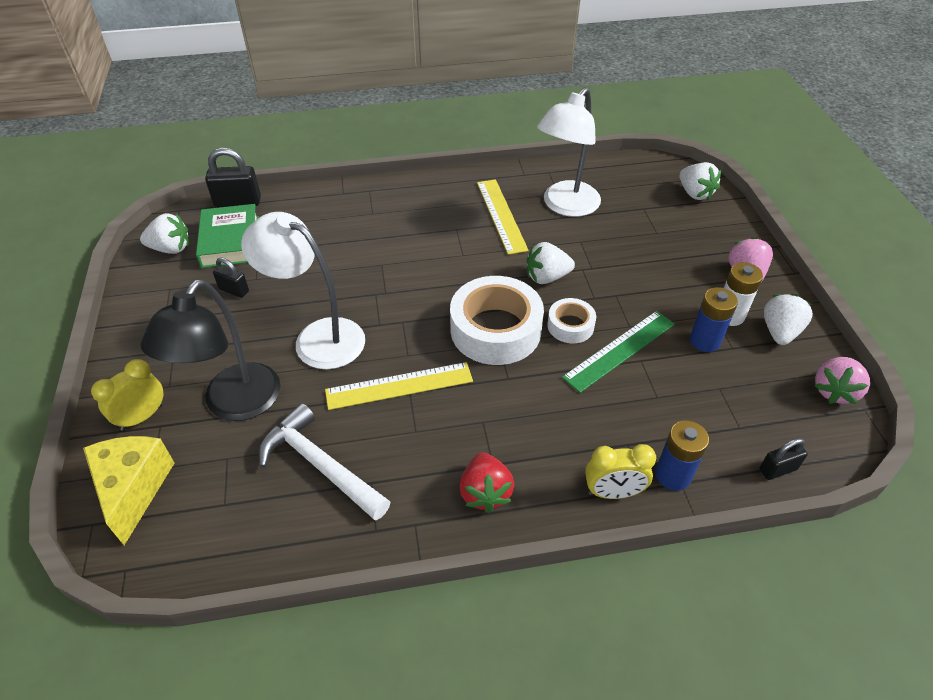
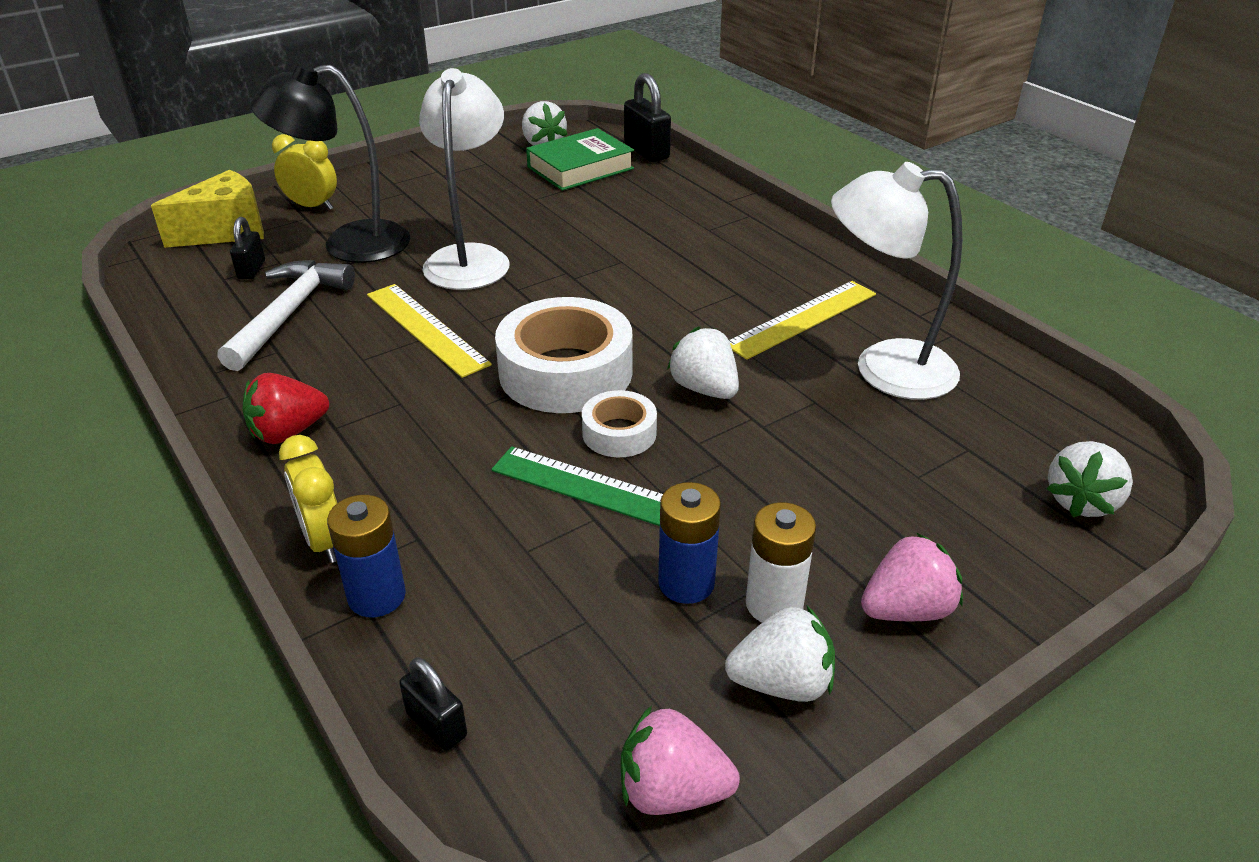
camera: 65 degrees right, 10 degrees down
black padlock [213,257,249,298] -> black padlock moved to [230,217,265,279]

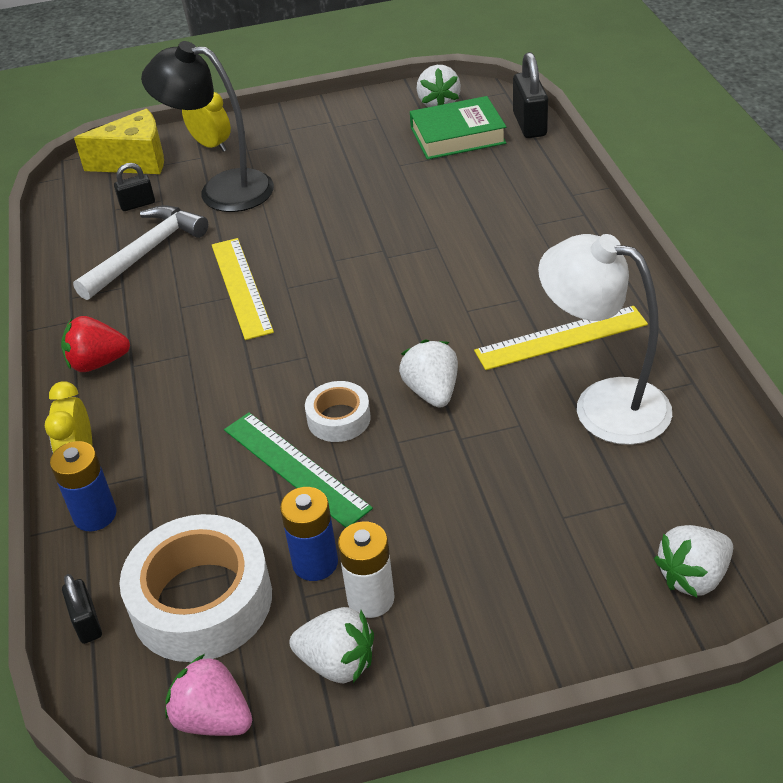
camera: 25 degrees right, 5 degrees up
black padlock [230,217,265,279] -> black padlock turned 45 degrees clockwise [114,163,155,211]
white lamp [419,68,510,290] -> none
white tape [495,297,633,413] -> white tape moved to [119,514,272,662]
pink strawberry [861,533,963,621] -> none

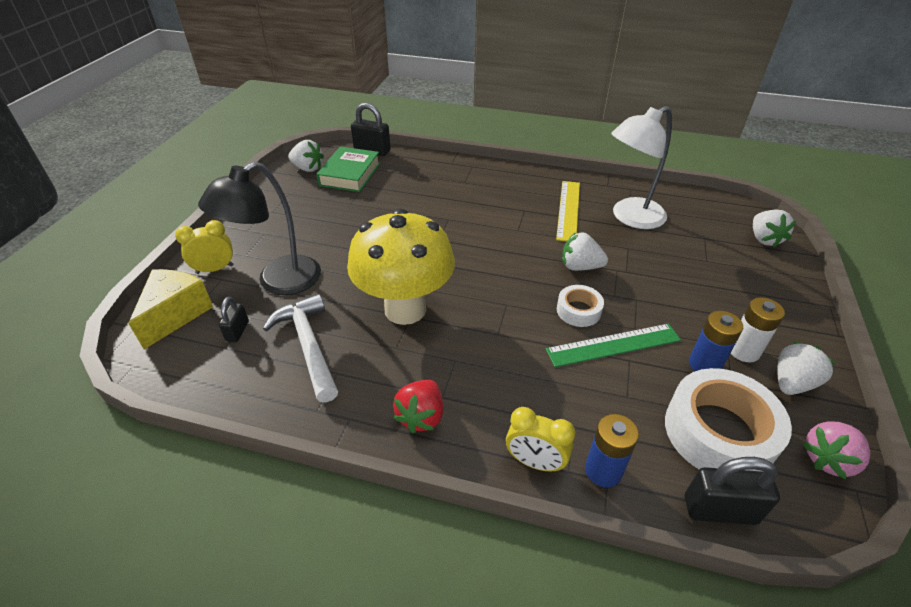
camera: 65 degrees left, 0 degrees up
black padlock [62,574,102,644] -> black padlock [685,457,780,525], size x1.67
yellow ruler [212,238,274,340] -> yellow mushroom [347,209,455,325]

